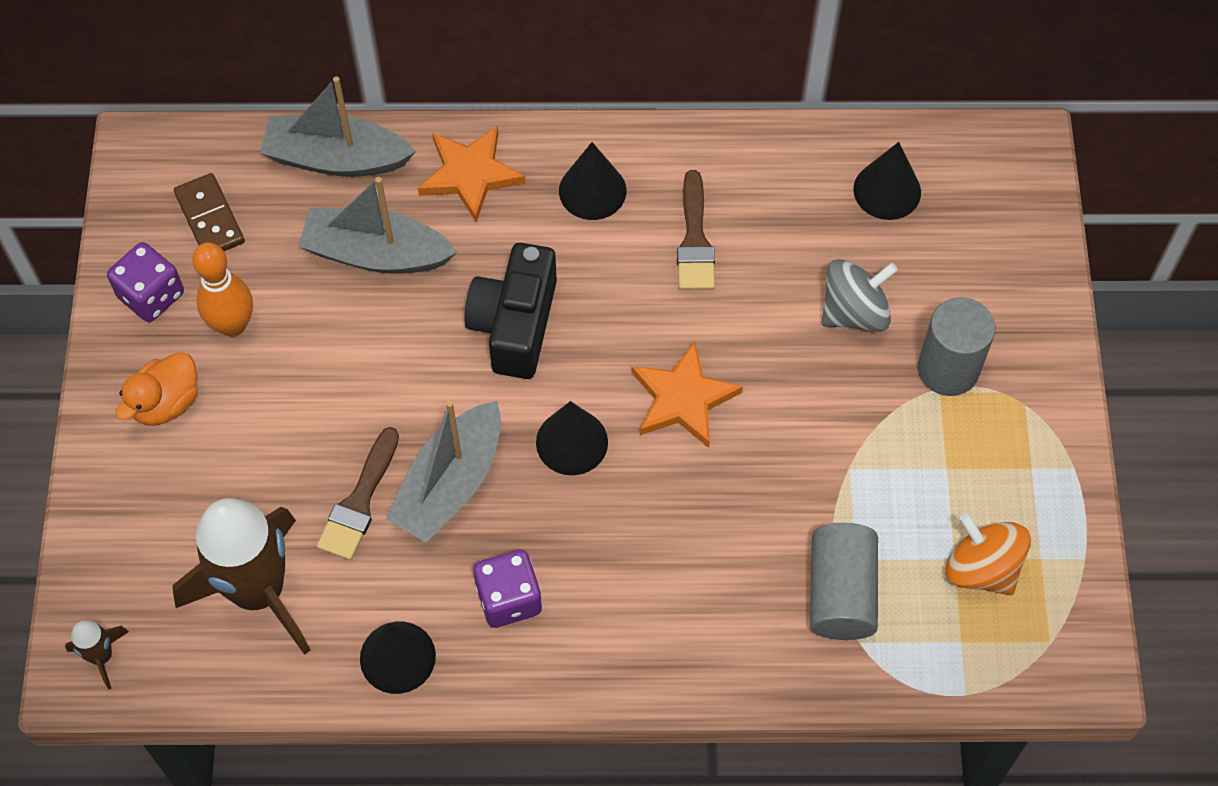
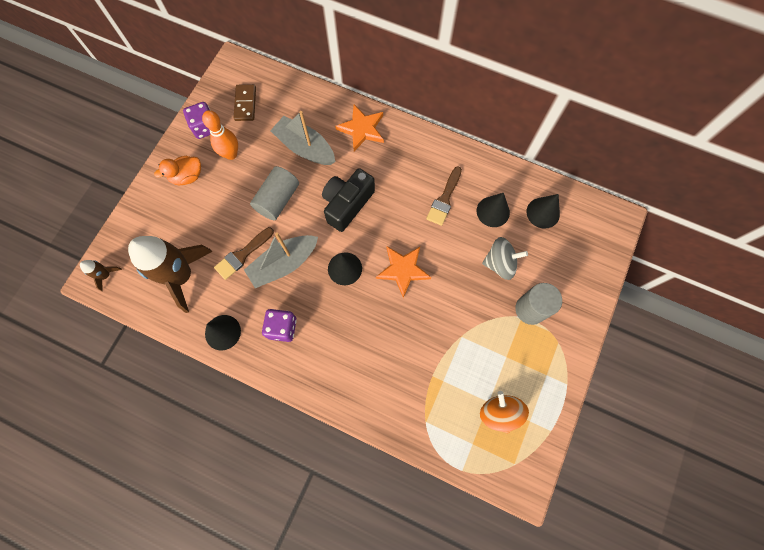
camera: 25 degrees right, 10 degrees up
grey boat [260,76,416,177] -> none
black cone [559,142,626,220] -> black cone moved to [477,193,510,227]
grey cylinder [810,523,878,640] -> grey cylinder moved to [250,166,299,220]

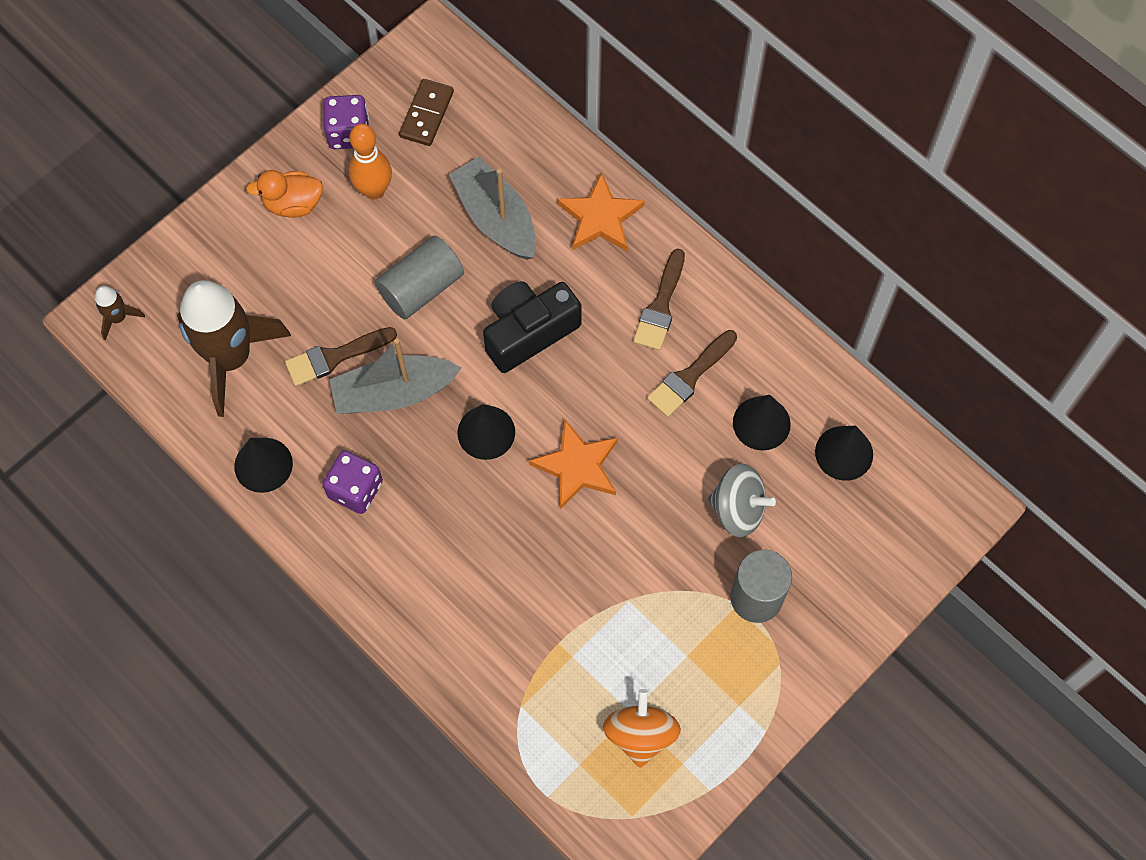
camera: 20 degrees right, 5 degrees down
none -> brown brush [633,249,685,351]

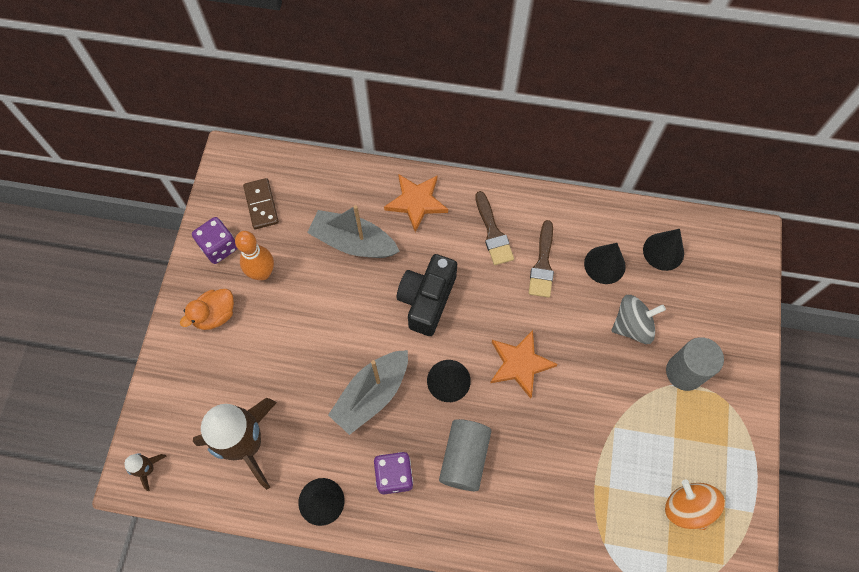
camera: 35 degrees left, 0 degrees up
brown brush [285,327,397,386] -> none
grey cylinder [375,236,464,319] -> grey cylinder moved to [439,419,491,491]

